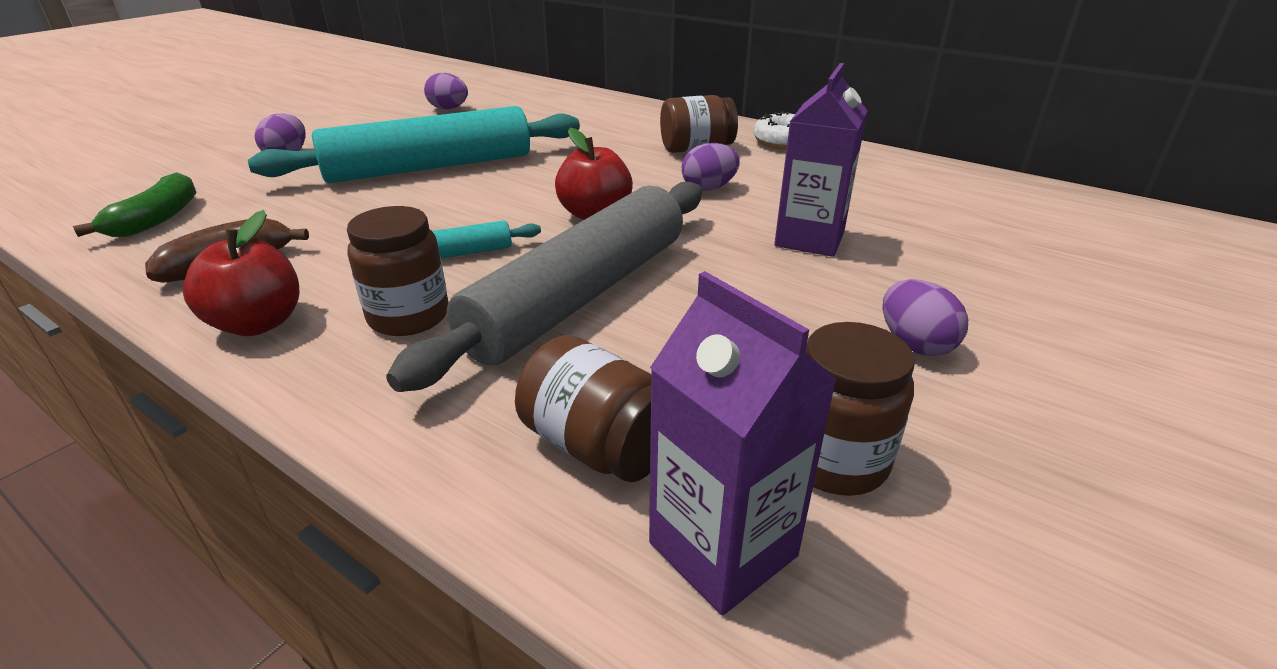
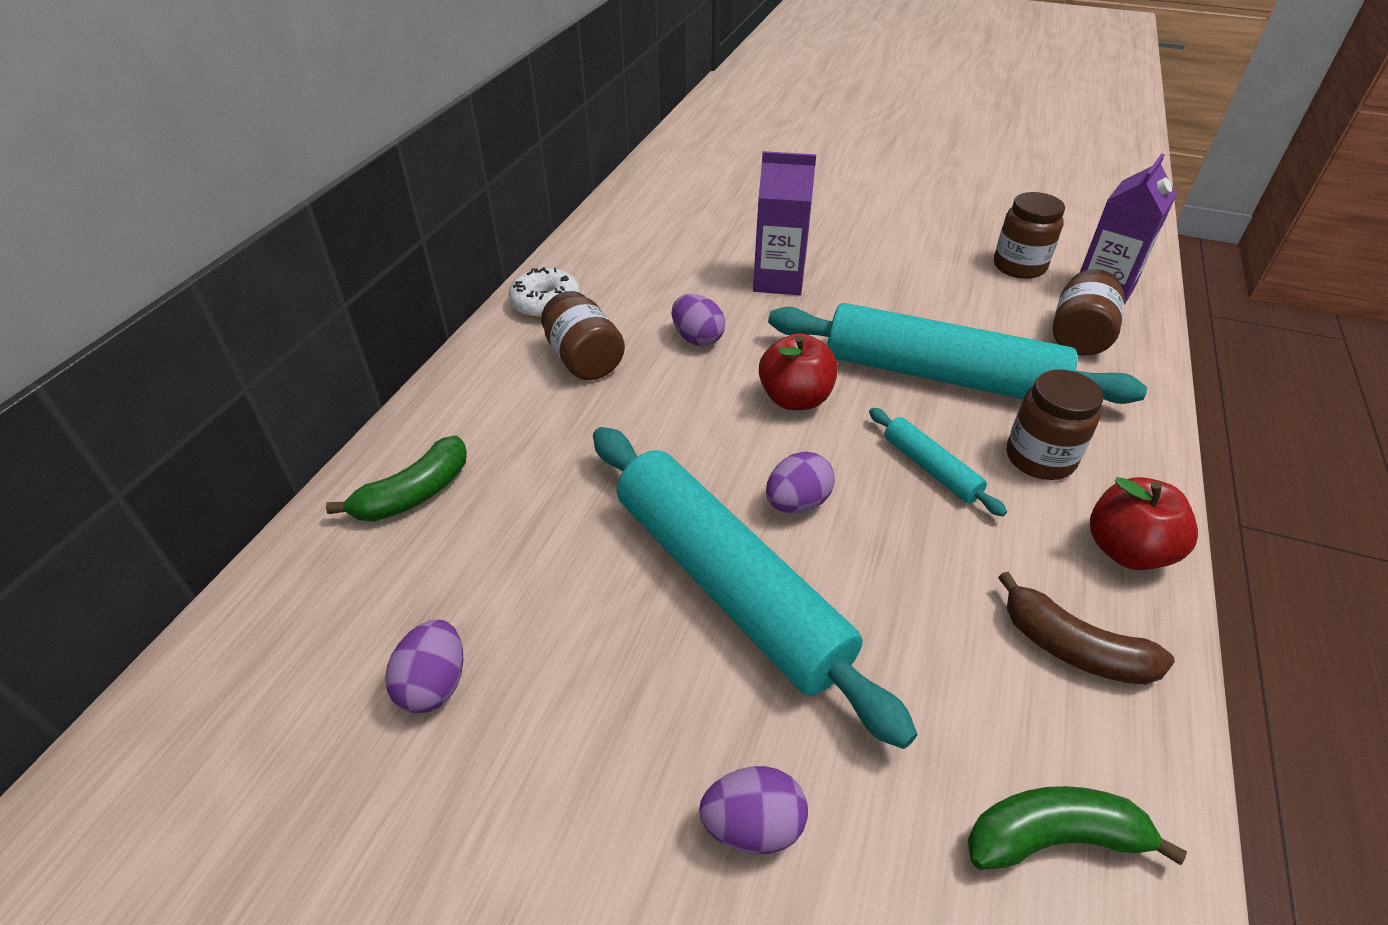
camera: 105 degrees left, 10 degrees up
grey rolling pin [386,182,702,392] -> turquoise rolling pin [768,303,1147,404]
purple egg [883,279,968,356] -> purple egg moved to [766,451,835,513]
none -> green banana [326,436,467,522]

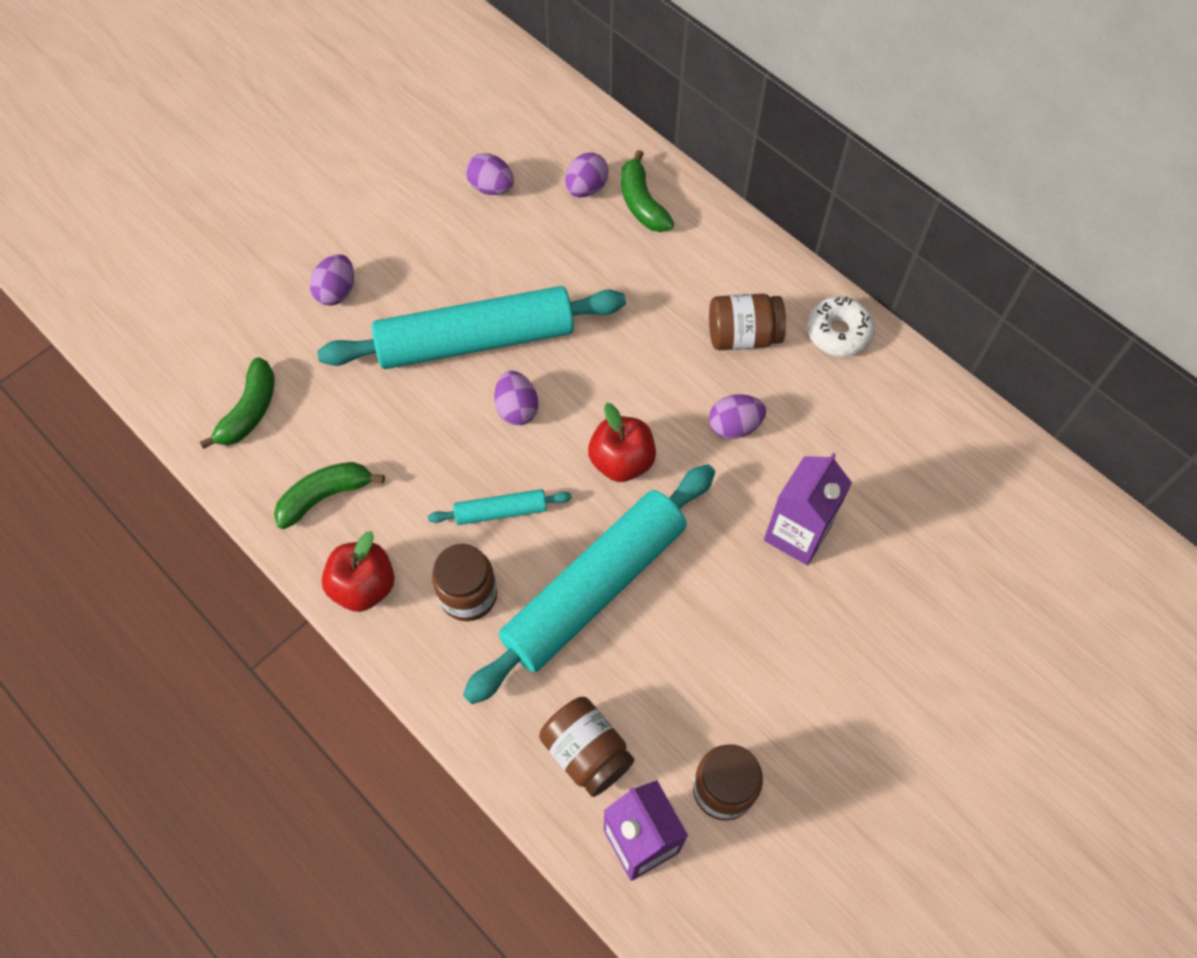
camera: 115 degrees right, 20 degrees up
brown banana [998,571,1175,685] -> green banana [274,462,385,529]
none -> purple egg [565,152,609,198]

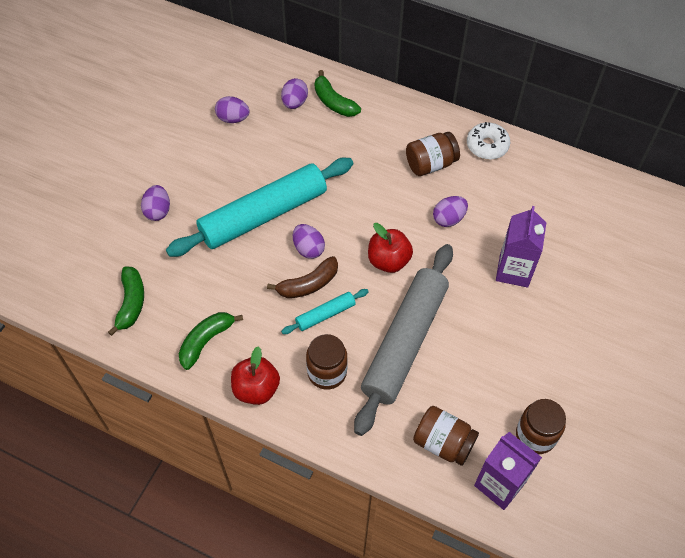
camera: 20 degrees left, 5 degrees down
turquoise rolling pin [463,464,715,704] -> grey rolling pin [354,244,453,436]
none -> brown banana [267,256,338,298]

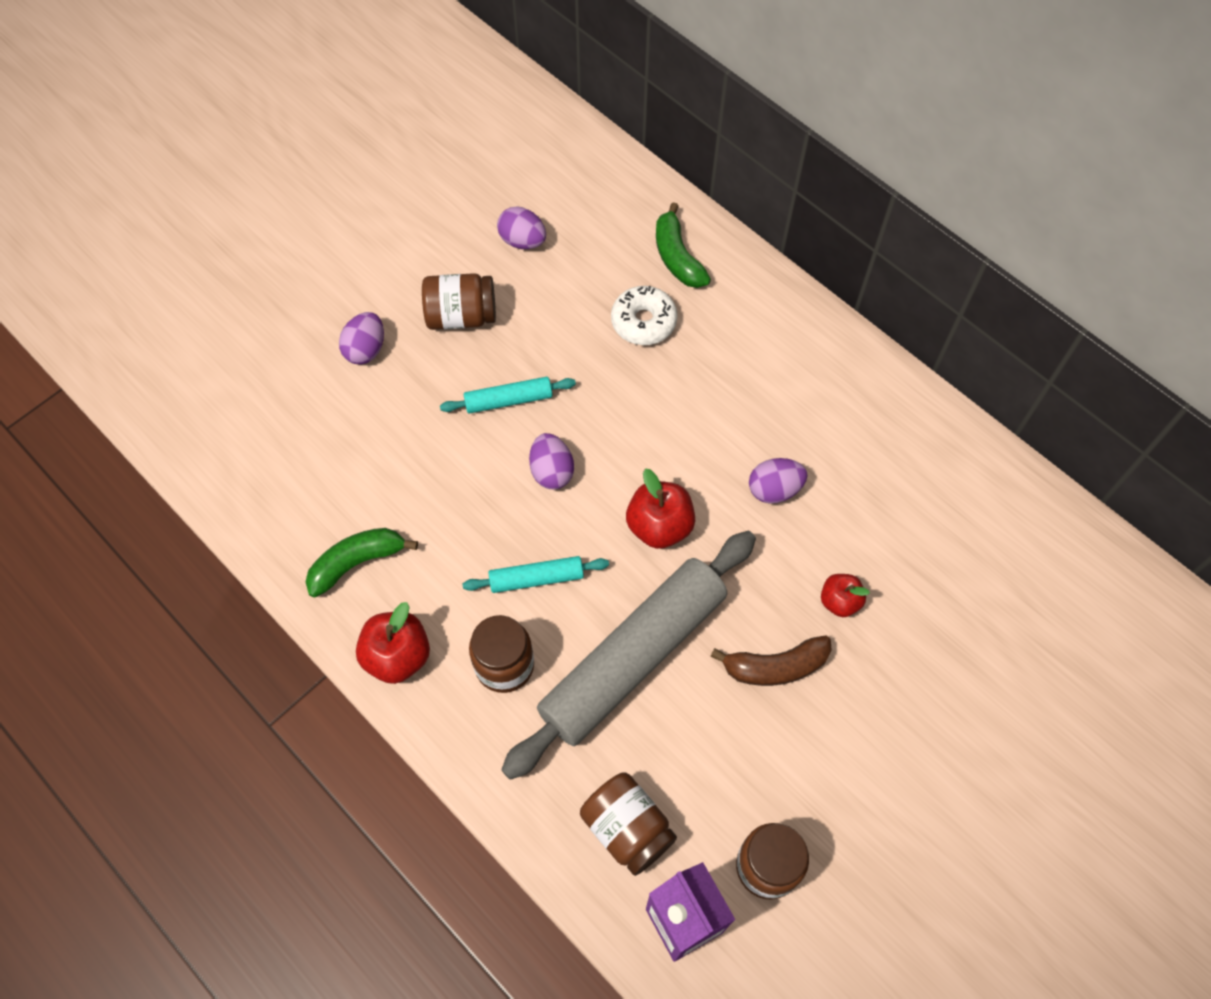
camera: 20 degrees right, 5 degrees up
green banana [108,266,144,336] -> none
turquoise rolling pin [166,158,353,257] -> turquoise rolling pin [440,377,576,414], size x0.44
brown banana [267,256,338,298] -> brown banana moved to [710,636,832,686]
purple egg [281,78,308,109] -> none
brown jar [406,132,460,176] -> brown jar moved to [422,273,496,330]
white donut [467,122,510,160] -> white donut moved to [611,286,678,345]
purple carton [496,206,546,287] -> red apple [821,574,870,617]

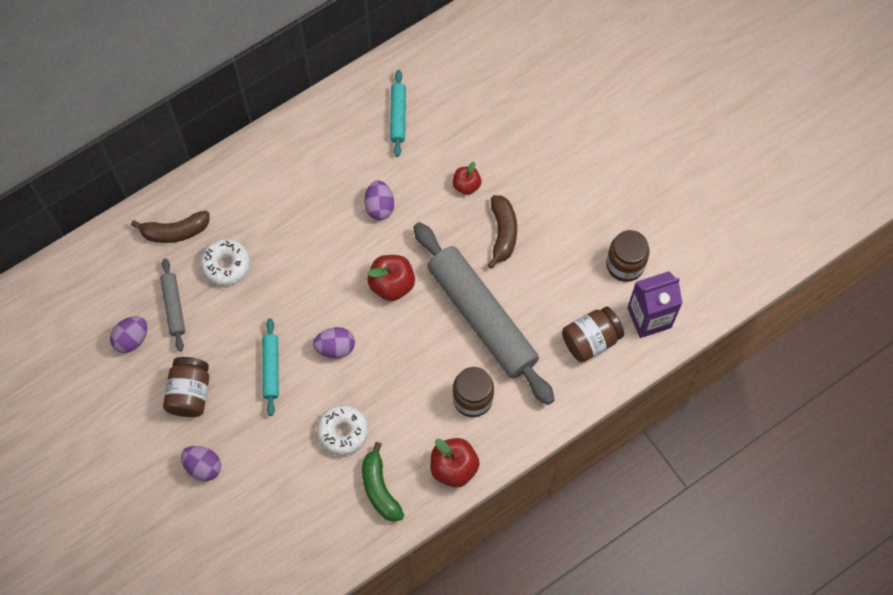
camera: 80 degrees left, 5 degrees up
turquoise rolling pin [463,556,609,593] -> turquoise rolling pin moved to [390,70,406,157]
green banana [656,202,711,288] -> brown banana [131,211,210,243]
none -> grey rolling pin [160,258,185,352]
none -> white donut [317,405,368,456]

